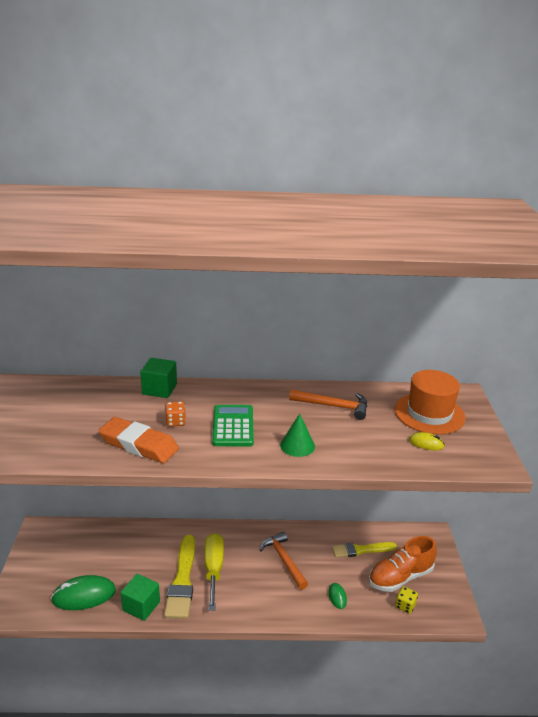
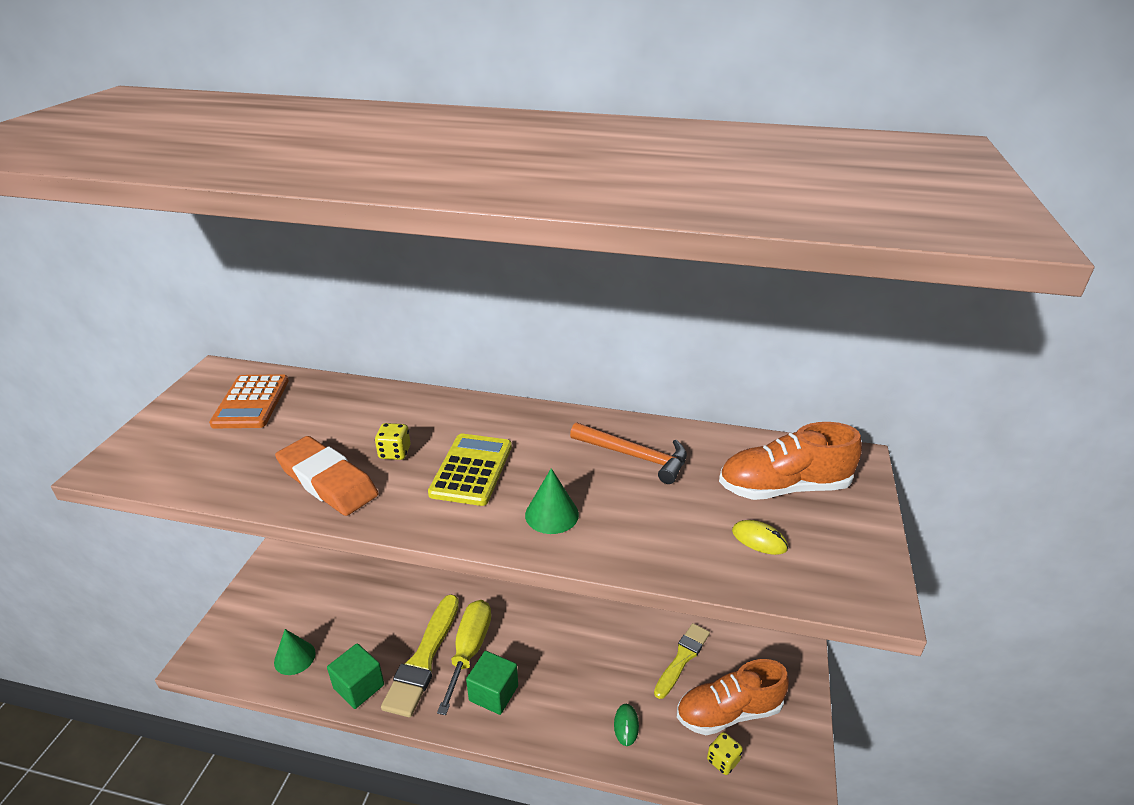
camera: 15 degrees right, 5 degrees up
green mouse [51,575,116,610] -> green cone [274,629,316,675]
green cube [140,358,177,398] -> green cube moved to [466,651,518,715]
orange dice [165,401,186,427] -> yellow dice [375,423,410,460]
green calculator [212,405,254,446] -> yellow calculator [428,434,512,506]
orange hammer [259,532,308,590] -> none
yellow brush [332,542,397,558] -> yellow brush turned 120 degrees clockwise [654,623,710,699]
orange hat [395,370,465,434] -> orange shoe [719,422,862,500]
none -> orange calculator [209,374,289,428]

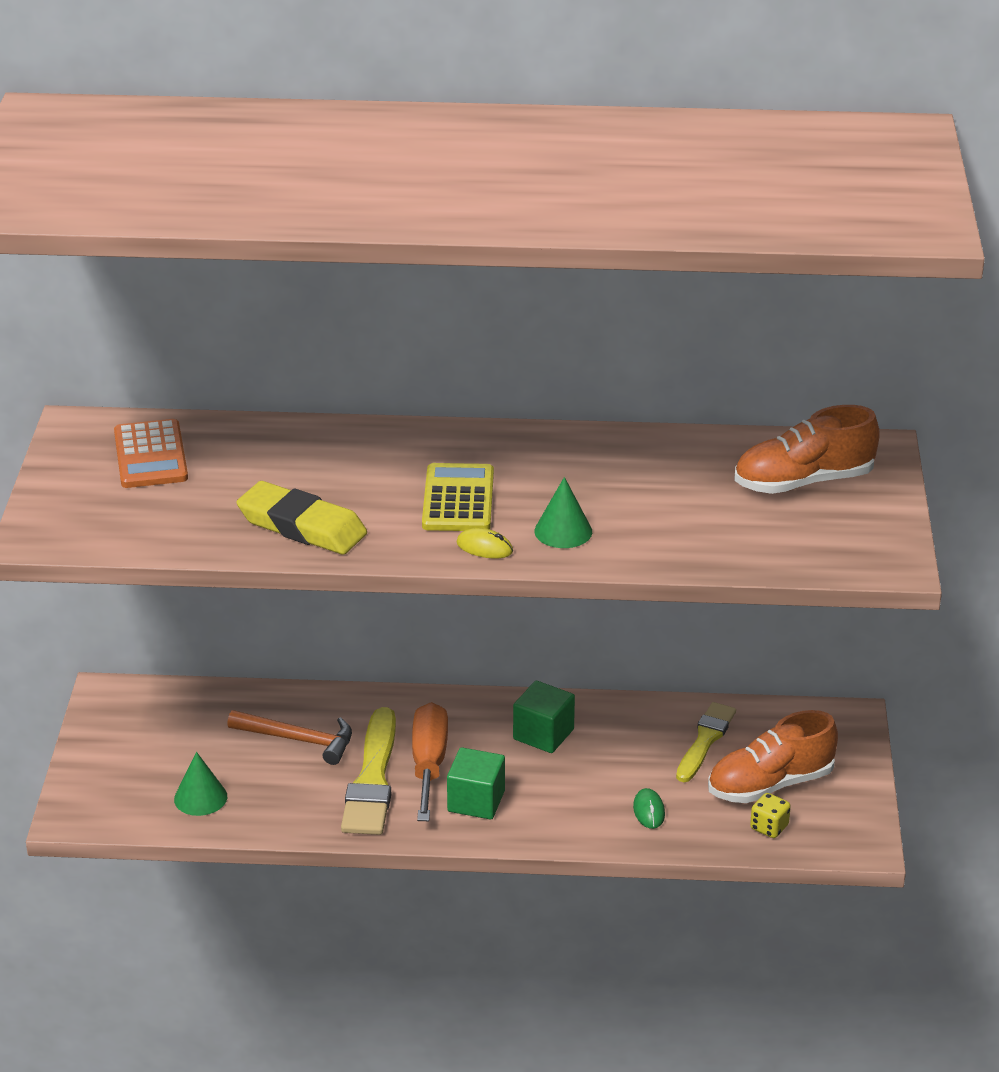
camera: 10 degrees left, 0 degrees up
orange eraser [275,436,378,516] -> yellow eraser [236,481,367,555]
green cube [327,643,384,709] -> green cube moved to [513,681,575,753]
yellow dice [375,423,410,460] -> none
yellow screwdriver [437,600,491,715] -> orange screwdriver [412,702,448,821]
orange hammer [570,422,687,484] -> orange hammer moved to [227,710,352,765]
yellow mouse [732,520,788,555] -> yellow mouse moved to [457,528,513,558]

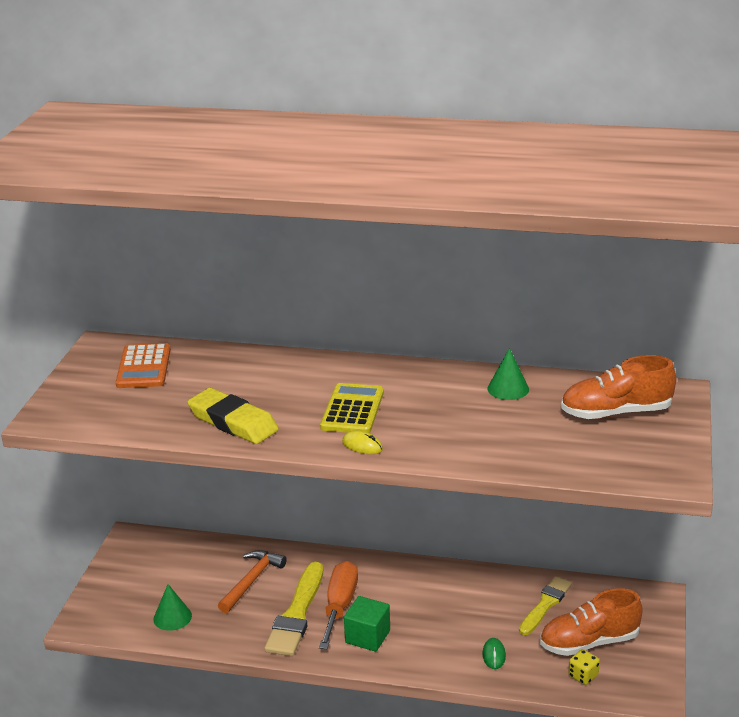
camera: 10 degrees right, 5 degrees down
orange hammer [227,710,352,765] -> orange hammer turned 90 degrees counterclockwise [218,550,287,613]
green cube [513,681,575,753] -> none
green cone [534,477,592,548] -> green cone moved to [487,348,529,400]

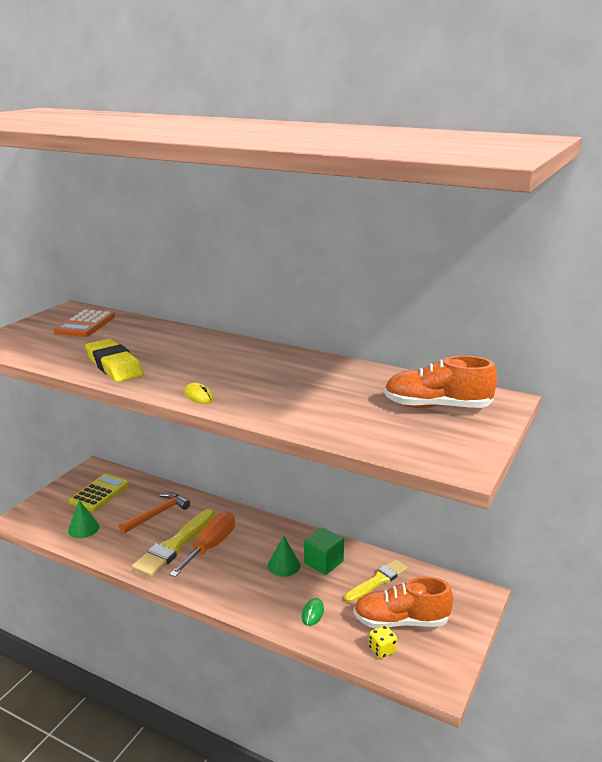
camera: 15 degrees right, 5 degrees down
yellow calculator [320,383,384,433] -> yellow calculator moved to [69,474,129,512]
green cube [344,596,390,652] -> green cube moved to [304,527,344,575]
green cone [487,348,529,400] -> green cone moved to [268,536,300,577]

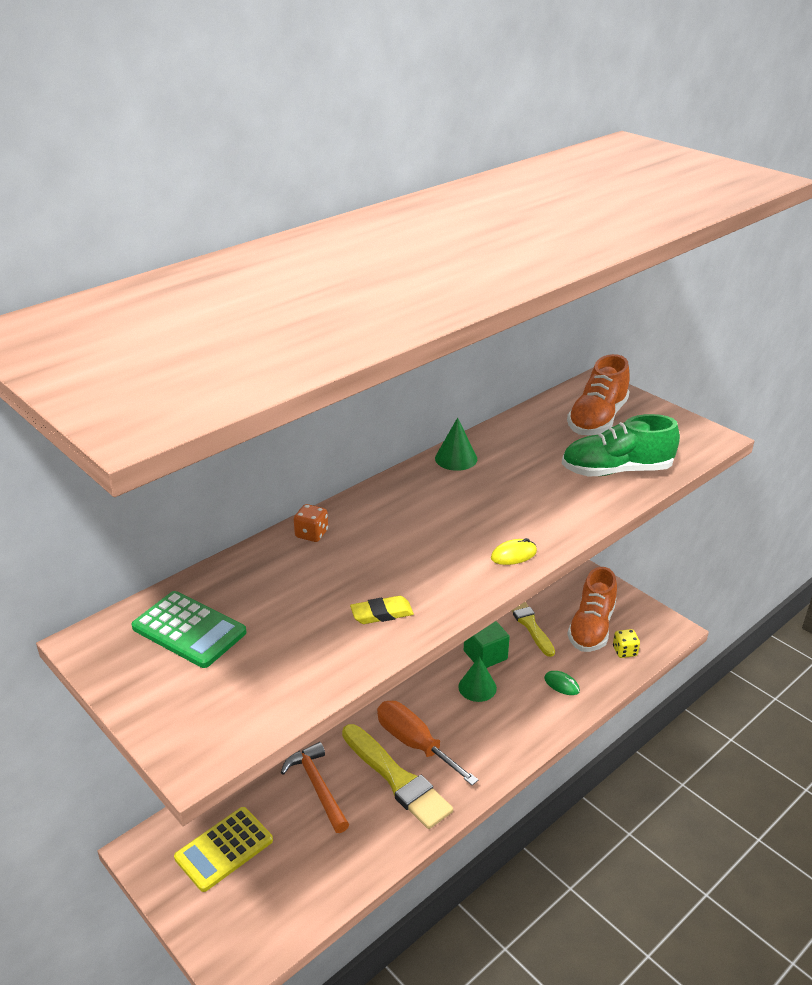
camera: 70 degrees left, 10 degrees up
orange calculator [54,309,115,337] -> green calculator [132,591,246,668]
green cone [68,500,100,538] -> green cone moved to [435,418,477,471]
yellow calculator [69,474,129,512] -> yellow calculator turned 90 degrees counterclockwise [174,807,273,892]
yellow eraser [85,339,144,382] -> yellow eraser [350,596,414,624], size x0.52
none -> orange dice [294,504,328,542]
none -> green shoe [562,414,680,477]

